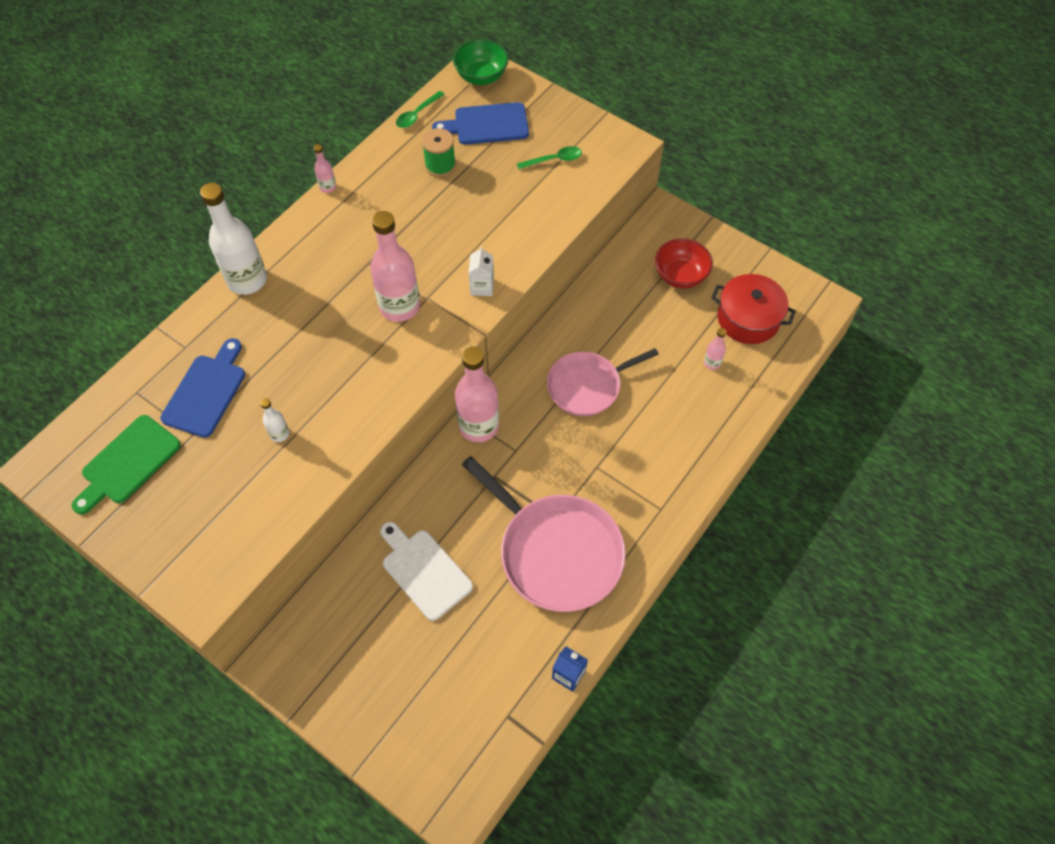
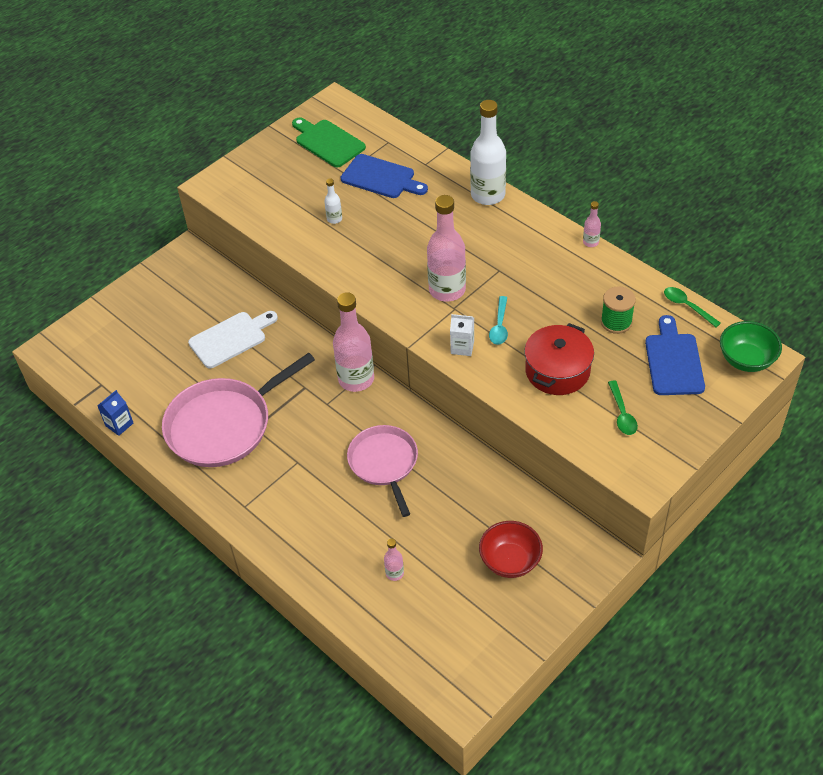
camera: 100 degrees right, 10 degrees down
red pot [711,274,796,344] -> red pot moved to [524,323,594,395]
none -> turquoise spoon [489,296,508,345]

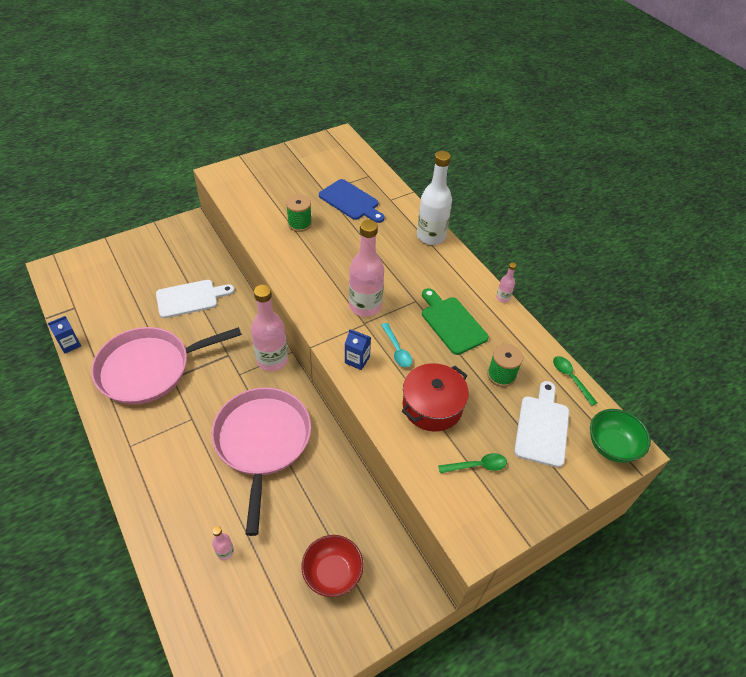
camera: 10 degrees right, 0 degrees up
green cutting board [292,117,366,167] -> green cutting board moved to [422,288,489,355]
white bottle [324,178,342,224] -> green spool [286,194,312,232]
pink pan [347,425,418,517] -> pink pan [211,387,311,536], size x1.54
white carton [450,314,474,356] -> blue carton [345,329,371,370]
turquoise spoon [489,296,508,345] -> turquoise spoon turned 45 degrees counterclockwise [381,323,412,368]
green spoon [608,380,638,435] -> green spoon turned 105 degrees counterclockwise [438,453,507,473]
blue cutting board [645,315,705,395] -> white cutting board [514,381,569,468]

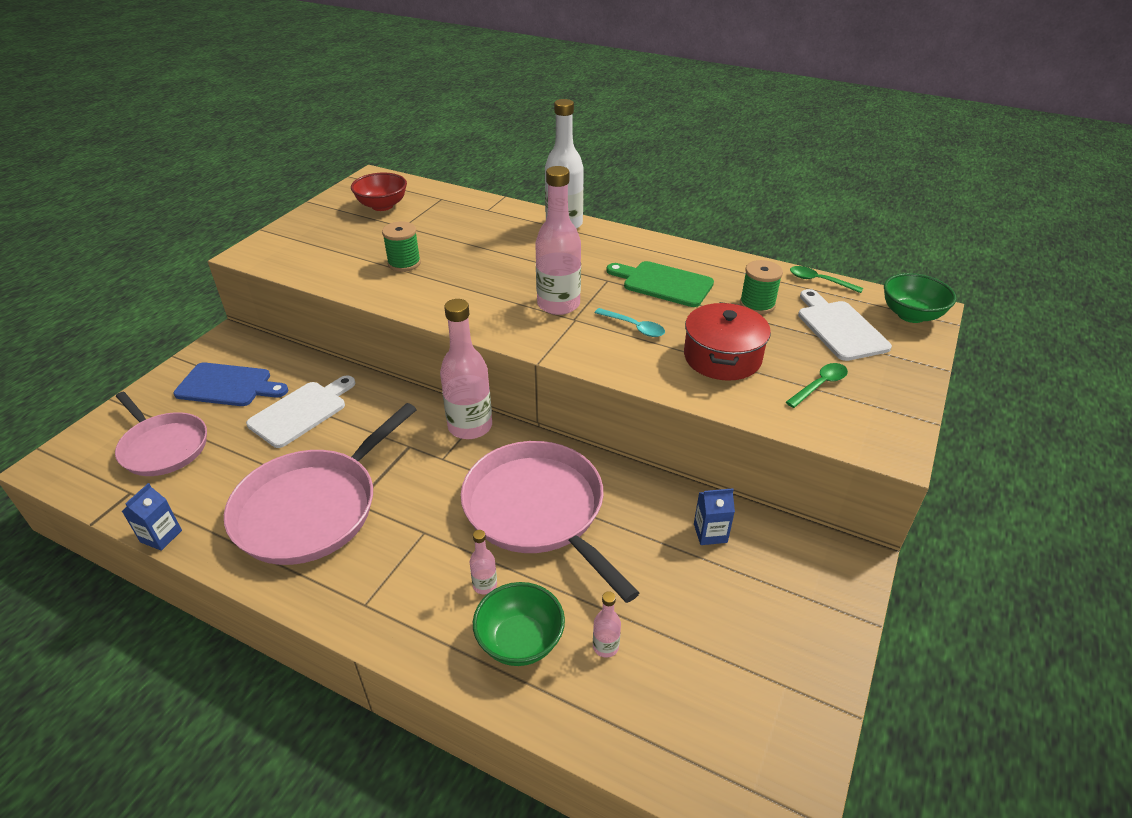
camera: 30 degrees left, 10 degrees down
red bowl [302,535,364,597] -> red bowl moved to [351,173,407,211]
blue cutting board [319,179,385,223] -> blue cutting board moved to [173,362,288,406]
blue carton [345,329,371,370] -> blue carton moved to [694,488,735,545]
pink bottle [496,262,517,303] -> pink bottle moved to [470,530,497,594]
none -> pink pan [115,392,207,476]
none -> green bowl [473,582,565,666]

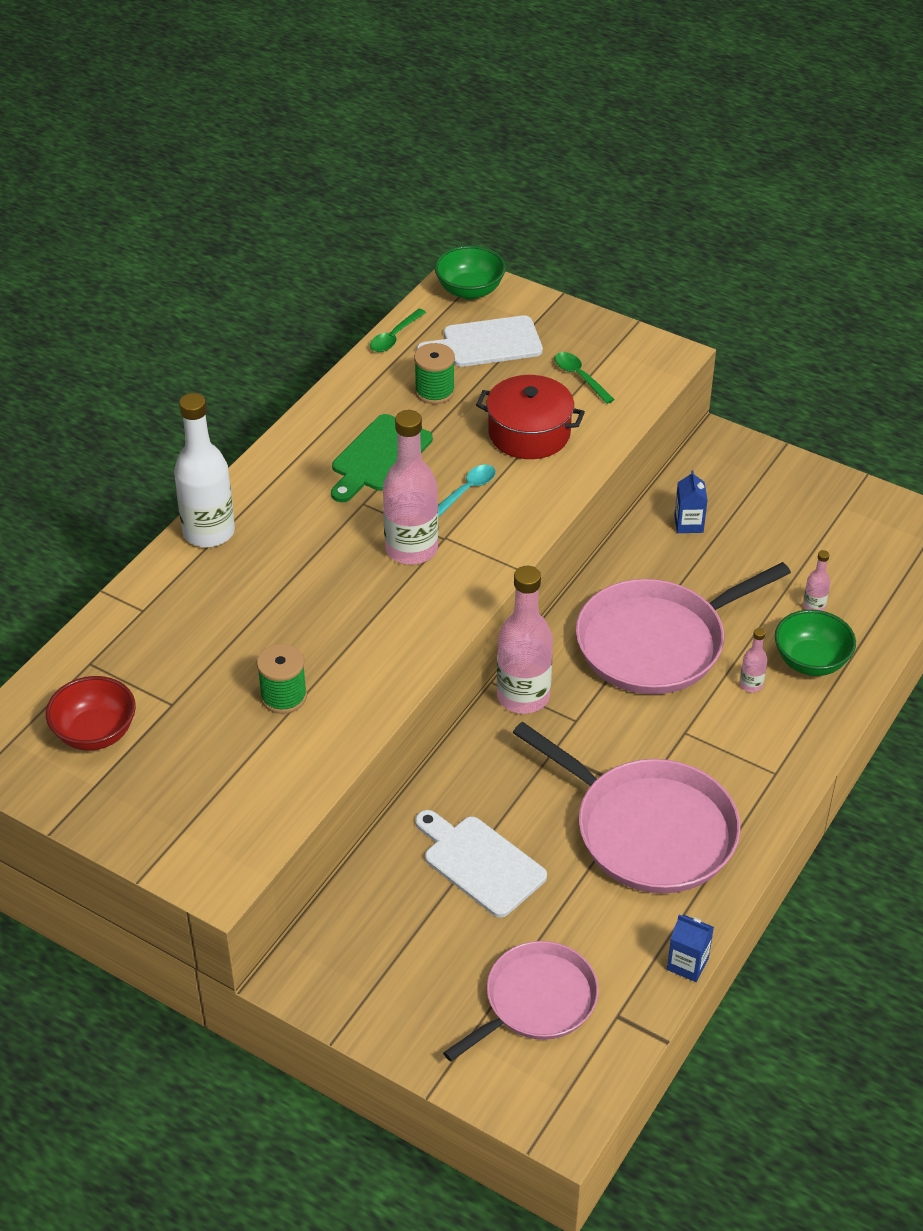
camera: 85 degrees left, 5 degrees up
blue cutting board [173,362,288,406] -> none

